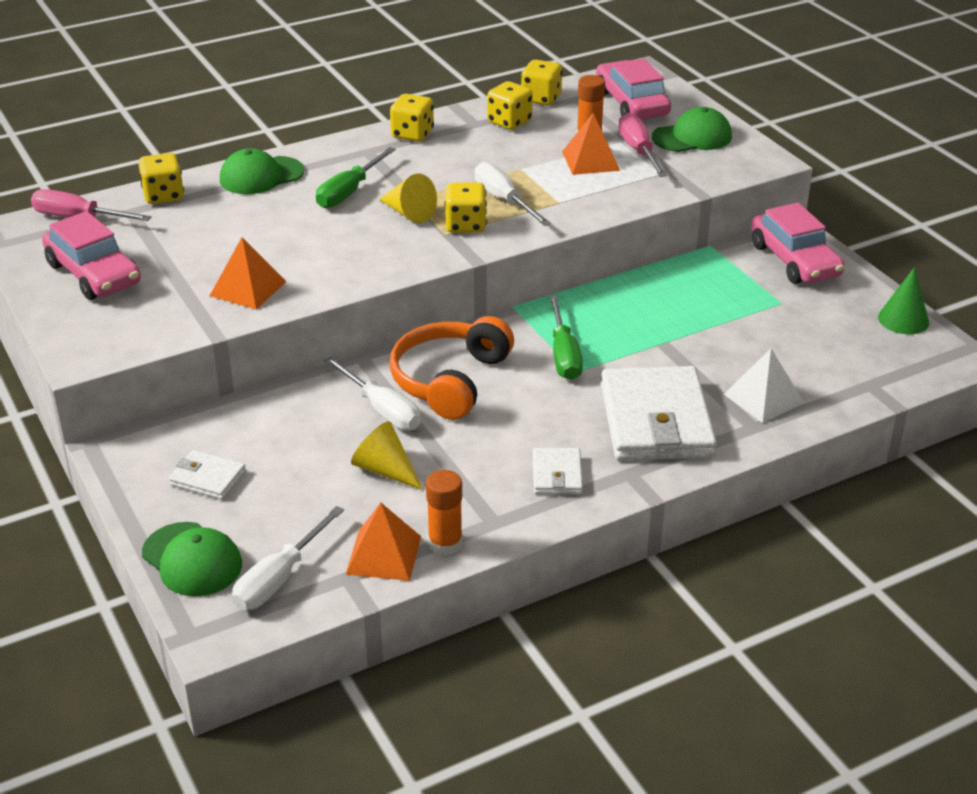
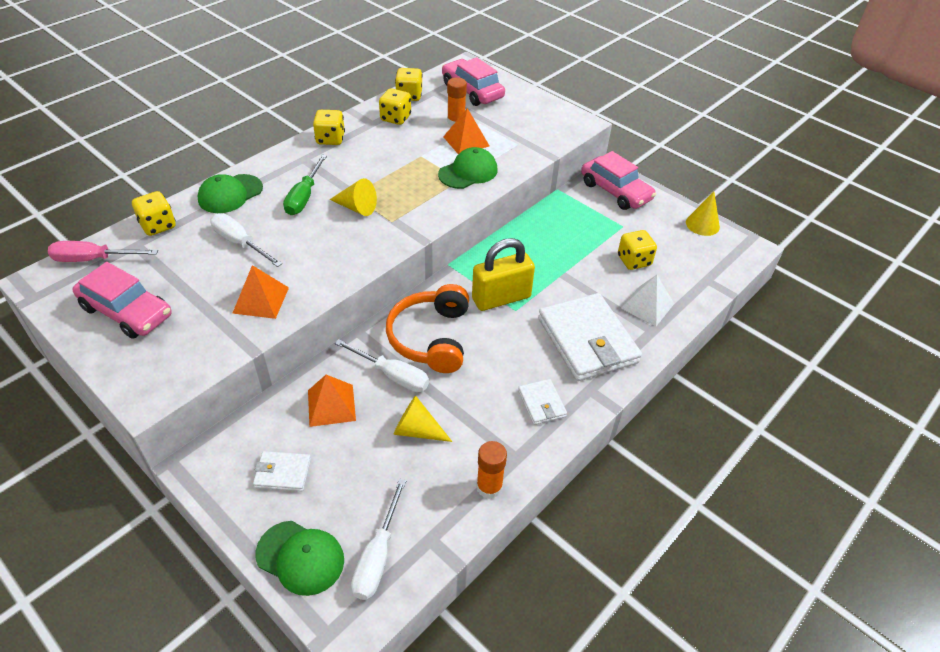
camera: 20 degrees left, 10 degrees up
orange pyramid [345,503,421,581] -> orange pyramid moved to [308,375,356,427]
yellow dice [445,183,487,233] -> yellow dice moved to [618,230,657,270]
white screwdriver [475,162,551,226] -> white screwdriver moved to [210,213,282,267]
green screwdriver [549,295,583,380] -> yellow padlock [472,238,535,311]
pink screwdriver [618,113,667,177] -> none
green cap [652,107,732,152] -> green cap moved to [438,147,498,189]
green cone [878,267,929,334] -> yellow cone [686,192,720,236]

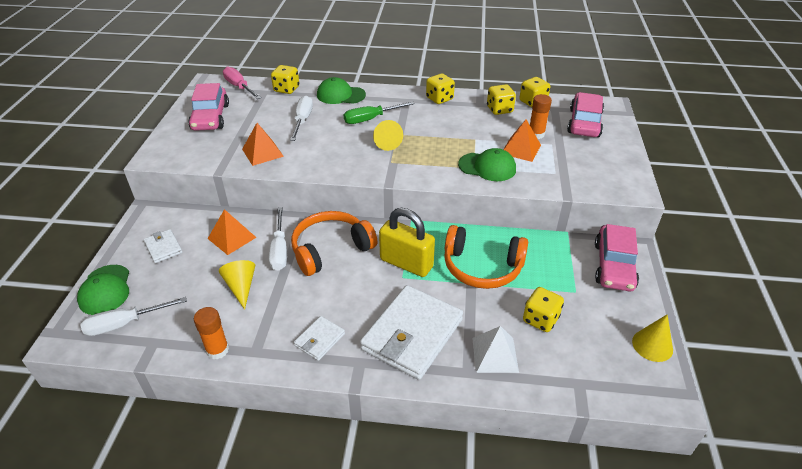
camera: 55 degrees right, 5 degrees down
none -> orange headphones [444,225,528,289]

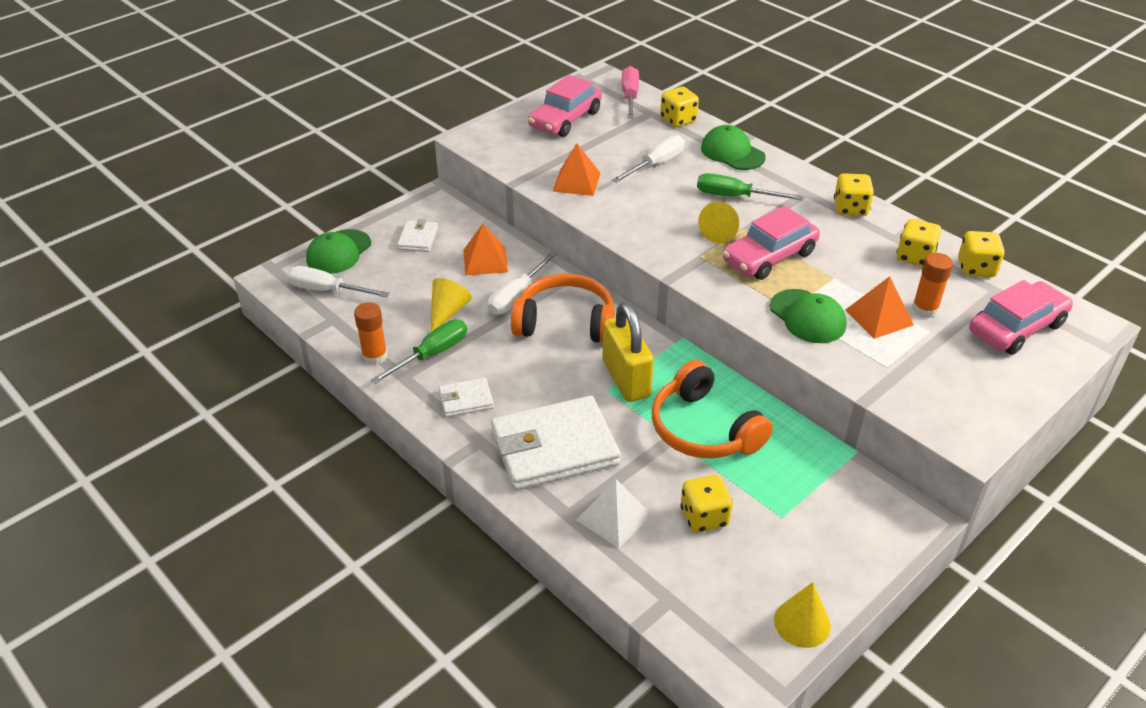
camera: 40 degrees right, 0 degrees up
pink car [595,224,639,291] -> pink car moved to [723,206,820,280]
none -> green screwdriver [371,320,467,384]

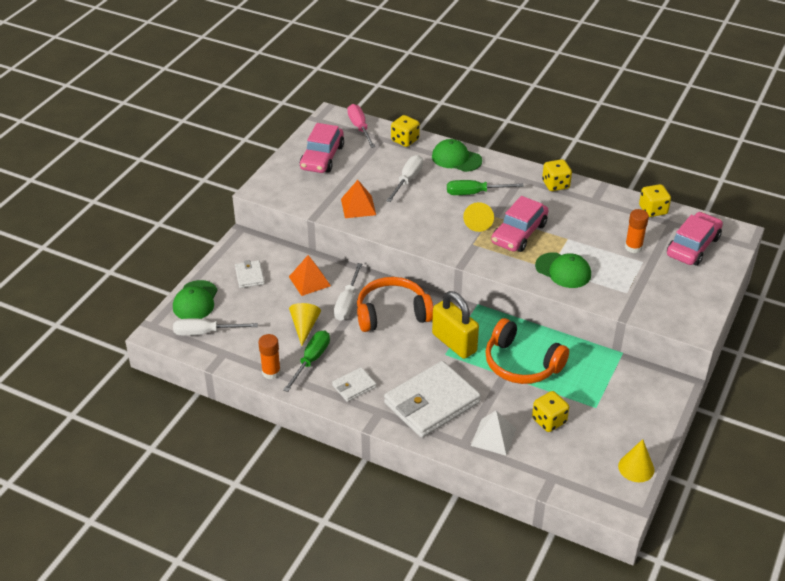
camera: 20 degrees left, 0 degrees up
orange pyramid [845,276,914,339] -> none
yellow dice [896,219,941,267] -> none

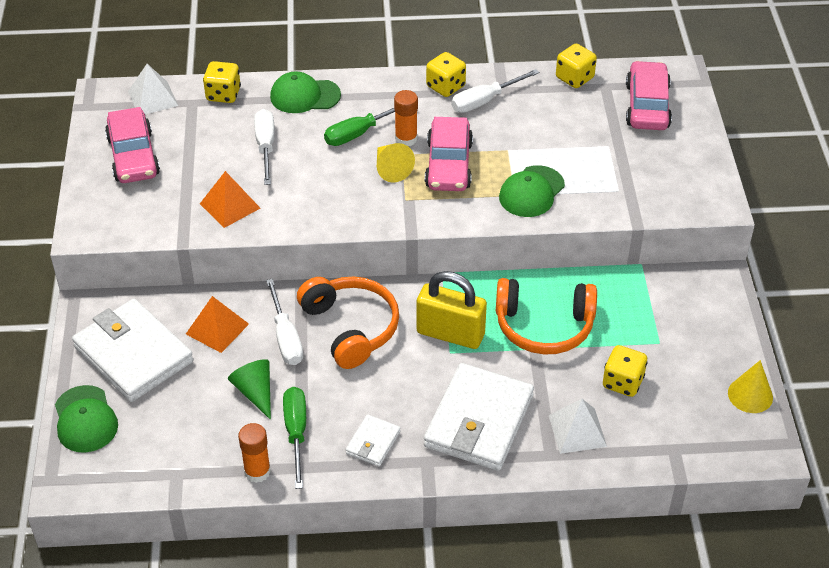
camera: 30 degrees left, 5 degrees up
white screwdriver [173,319,258,336] -> white screwdriver moved to [452,69,540,113]
white wallet [235,260,265,288] -> white wallet [72,299,193,402], size x2.14
yellow cone [289,303,321,346] -> green cone [228,359,271,420]
pink screwdriver [347,104,375,148] -> white pyramid [128,64,178,114]
orange headphones [357,277,433,332] -> orange headphones turned 105 degrees clockwise [297,277,399,369]
green cap [535,252,591,288] -> green cap turned 120 degrees clockwise [499,165,565,217]
orange glue stick [625,209,649,253] -> orange glue stick moved to [394,90,418,146]

